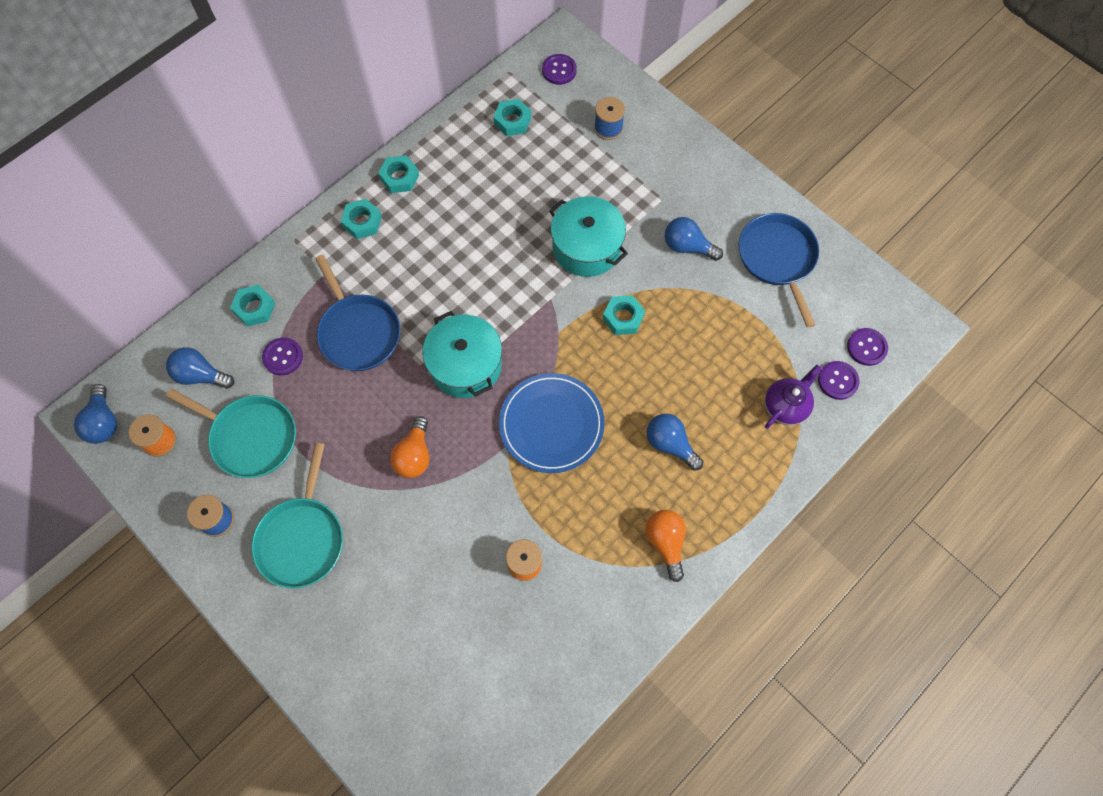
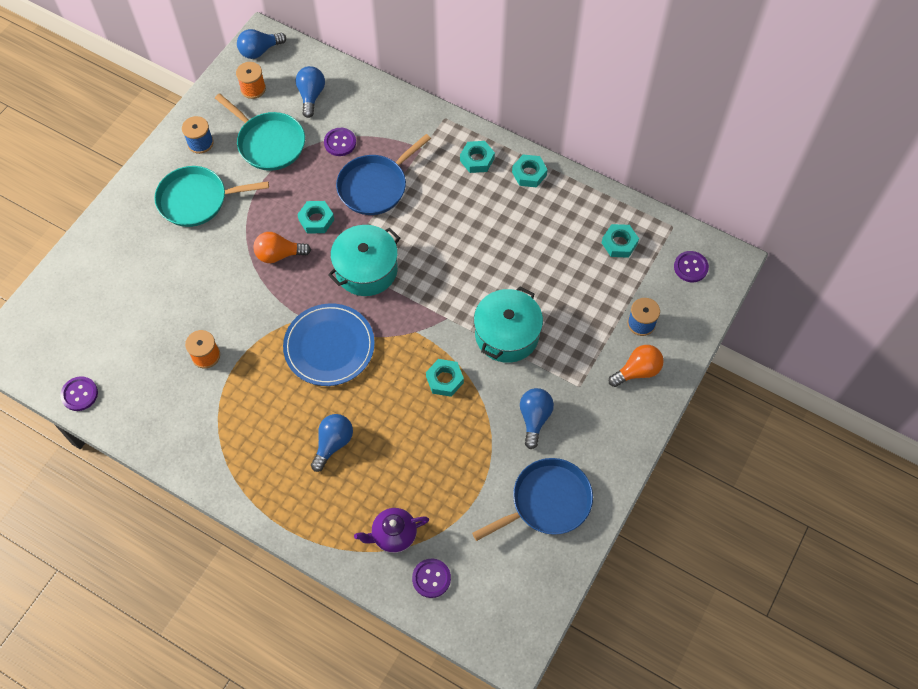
camera: 75 degrees right, 5 degrees down
turquoise pan [166,389,296,478] -> turquoise pan turned 60 degrees counterclockwise [215,93,305,171]
turquoise nut [230,285,275,327] -> turquoise nut moved to [297,201,334,234]
orange light bulb [646,510,686,582] -> orange light bulb moved to [609,345,664,387]
purple teapot [765,365,821,429] -> purple teapot turned 135 degrees clockwise [354,508,429,553]
purple button [847,328,888,366] -> purple button moved to [60,376,98,411]

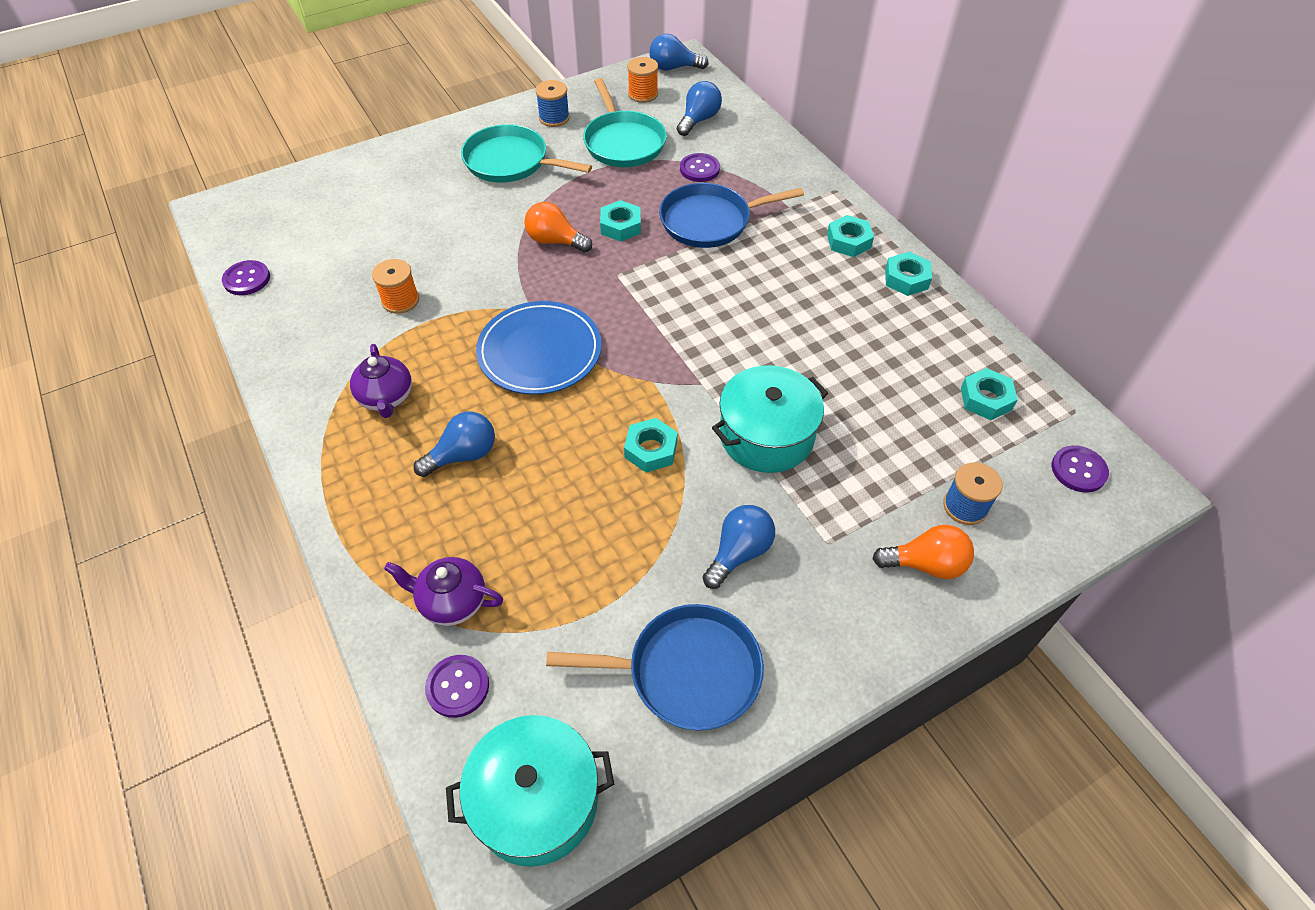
camera: 30 degrees right, 10 degrees down
turquoise pot [328,225,400,296] -> turquoise pot moved to [446,715,614,867]
none -> purple teapot [350,344,412,418]

